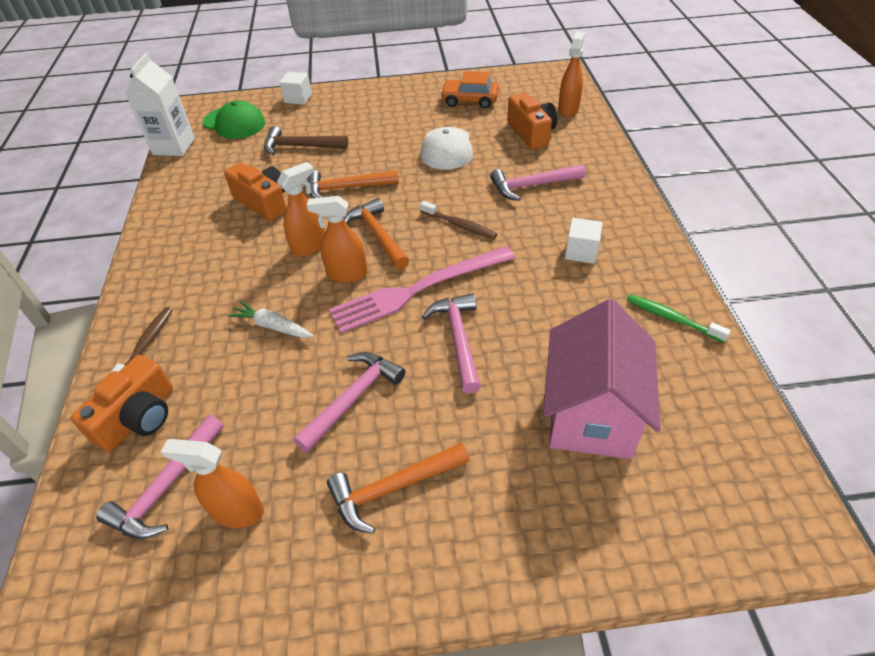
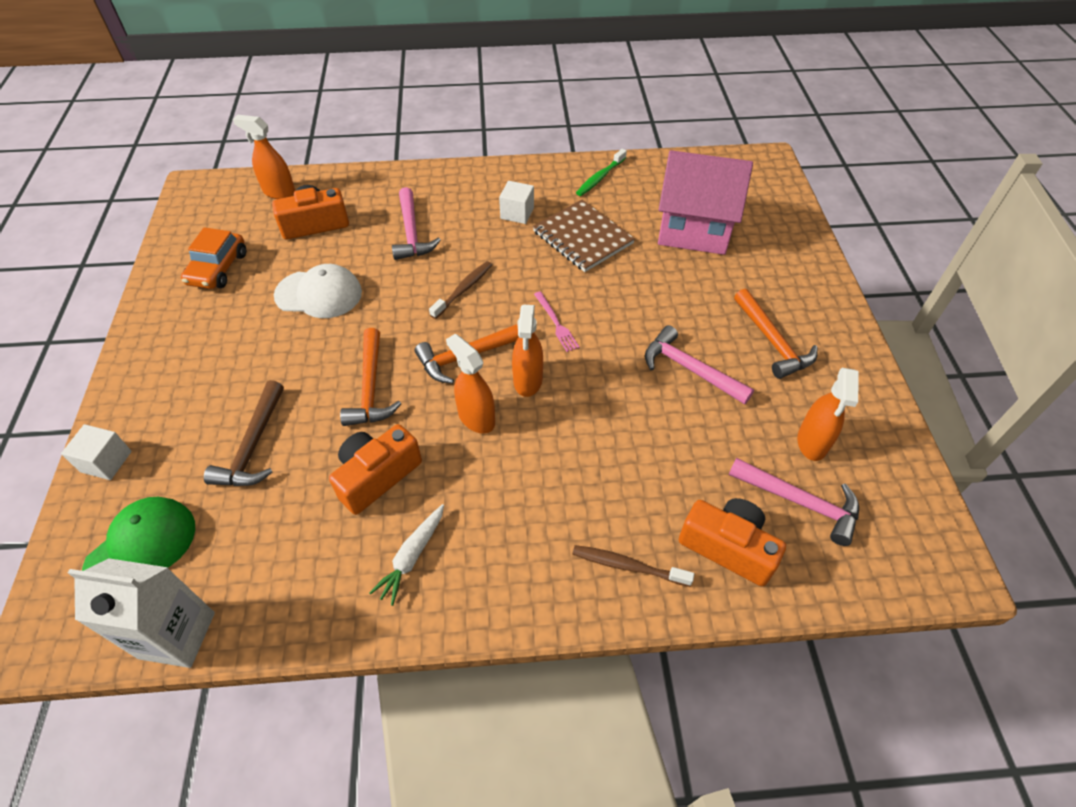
camera: 90 degrees left, 5 degrees up
white carrot [228,301,314,338] -> white carrot moved to [369,504,444,606]
pink fork [329,246,515,333] -> pink fork [534,291,580,352], size x0.43
pink hammer [422,293,481,394] -> none
none -> brown notebook [533,200,635,272]

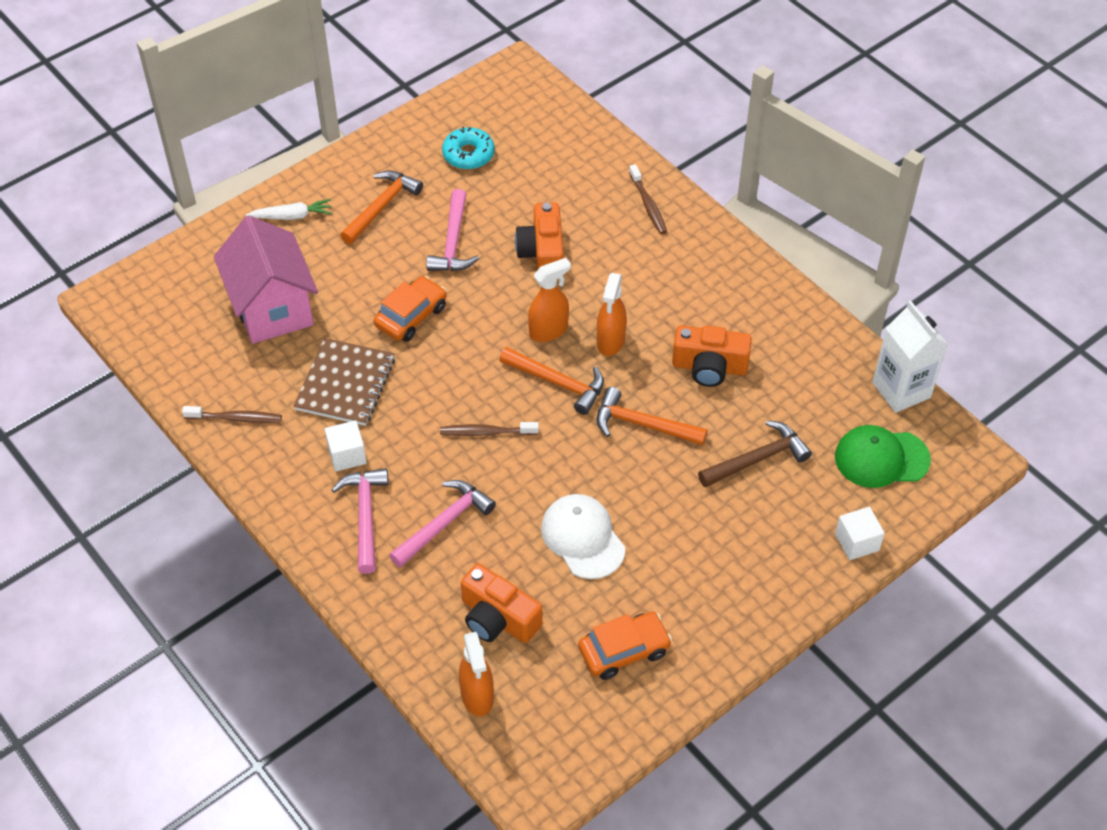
camera: 125 degrees left, 0 degrees up
orange hammer [340,328,401,426] -> orange hammer turned 120 degrees counterclockwise [597,387,708,445]
white carrot [369,504,444,606] -> white carrot moved to [246,199,332,220]
pink fork [534,291,580,352] -> none
green toothbrush [576,149,627,196] -> brown toothbrush [182,406,282,423]
orange camera [679,498,786,586] -> orange camera moved to [515,203,564,270]
pink hammer [729,458,859,546] -> pink hammer moved to [332,468,389,574]
orange spray bottle [797,368,858,461] -> turquoise donut [442,126,495,169]
none -> orange car [374,276,447,342]

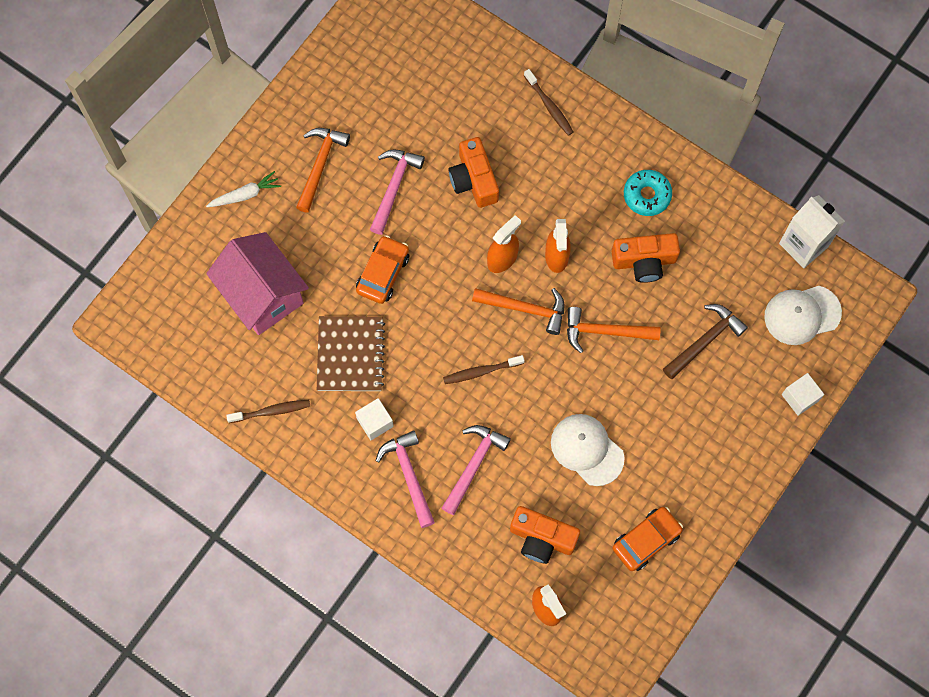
camera: 15 degrees left, 20 degrees up
pink hammer [426,189,479,271] -> pink hammer turned 150 degrees counterclockwise [370,150,425,235]
turquoise donut [442,126,495,169] -> turquoise donut moved to [624,170,672,216]
green cap [835,425,931,488] -> white cap [764,286,842,345]

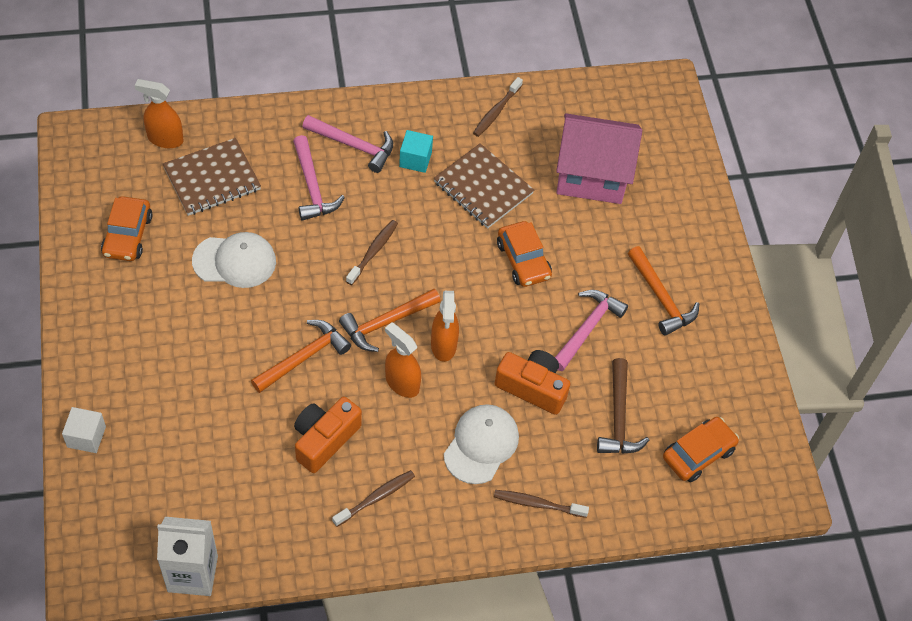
camera: 130 degrees right, 15 degrees down
white carrot [206,171,281,207] -> none
white cube [355,398,394,440] -> turquoise cube [399,130,433,173]
pink hammer [370,150,425,235] -> pink hammer turned 120 degrees counterclockwise [555,290,628,371]
orange camera [510,506,580,564] -> brown notebook [163,138,261,216]
turquoise donut [624,170,672,216] -> brown toothbrush [332,470,415,527]
brown hammer [663,304,748,379] -> brown hammer moved to [597,358,649,454]
white cap [764,286,842,345] -> white cap moved to [444,404,519,484]
none -> orange car [663,417,739,482]

